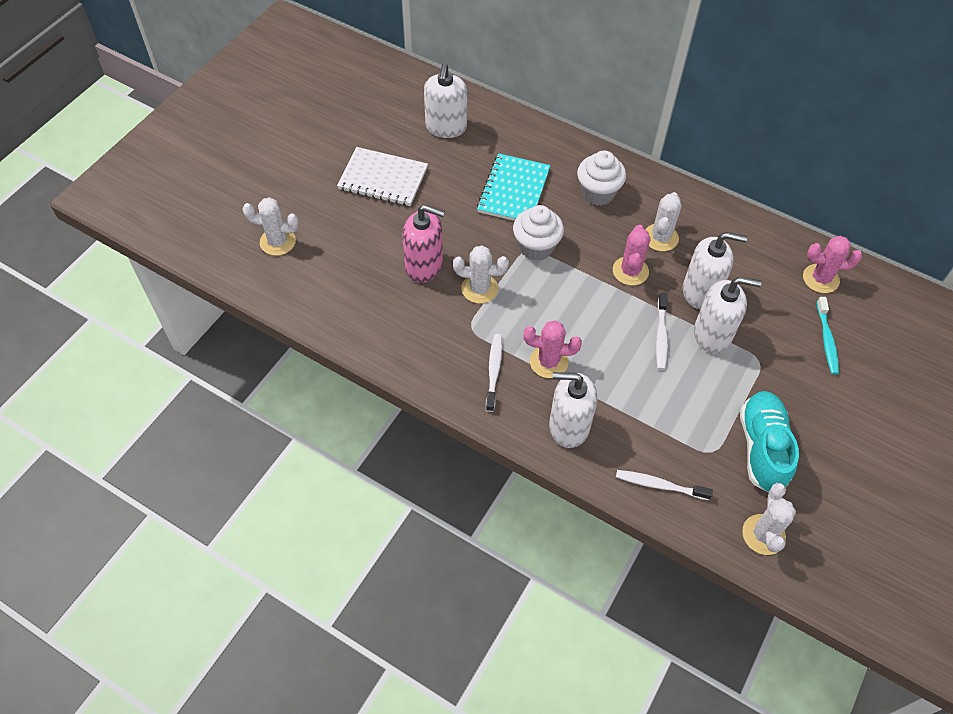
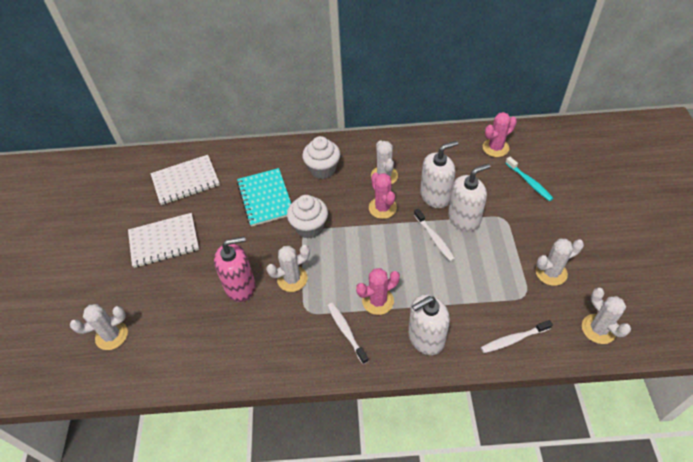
camera: 30 degrees left, 5 degrees down
white soap dispenser [424,63,467,138] -> white notebook [151,155,220,205]
turquoise shoe [740,391,799,492] -> white cactus [536,239,584,286]

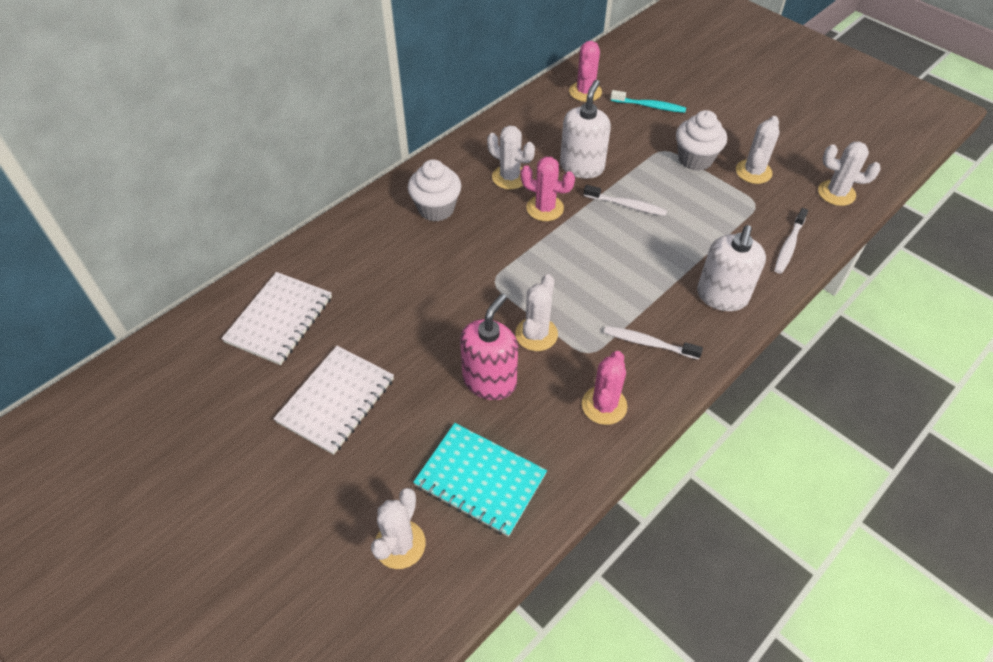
camera: 45 degrees left, 0 degrees up
turquoise notebook [237,168,291,227] -> turquoise notebook moved to [413,423,547,537]
white cupcake [287,195,328,239] -> white cupcake moved to [676,110,727,171]
pink cactus [356,268,400,315] -> pink cactus moved to [582,351,628,425]
white soap dispenser [448,163,491,232] -> none

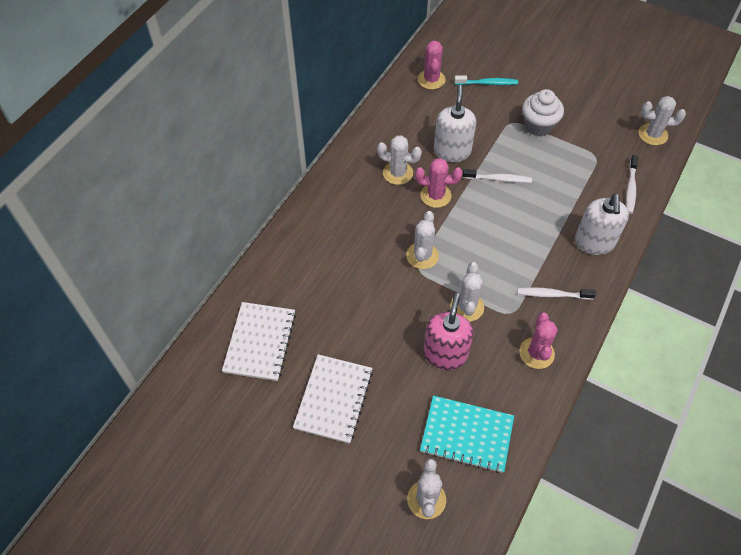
camera: 15 degrees left, 5 degrees up
white cupcake [408,159,461,222] -> none
white cactus [736,116,780,184] -> white cactus moved to [406,211,439,269]

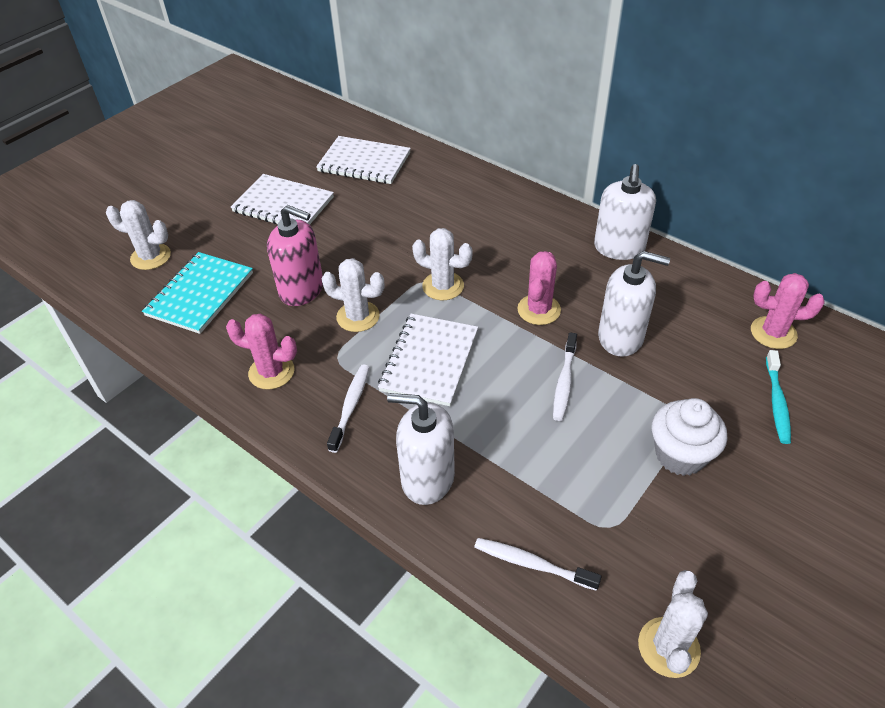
camera: 100 degrees right, 10 degrees down
white cactus [377,135,422,185] -> none
none -> white notebook [378,314,478,406]
none -> white soap dispenser [594,164,656,260]

